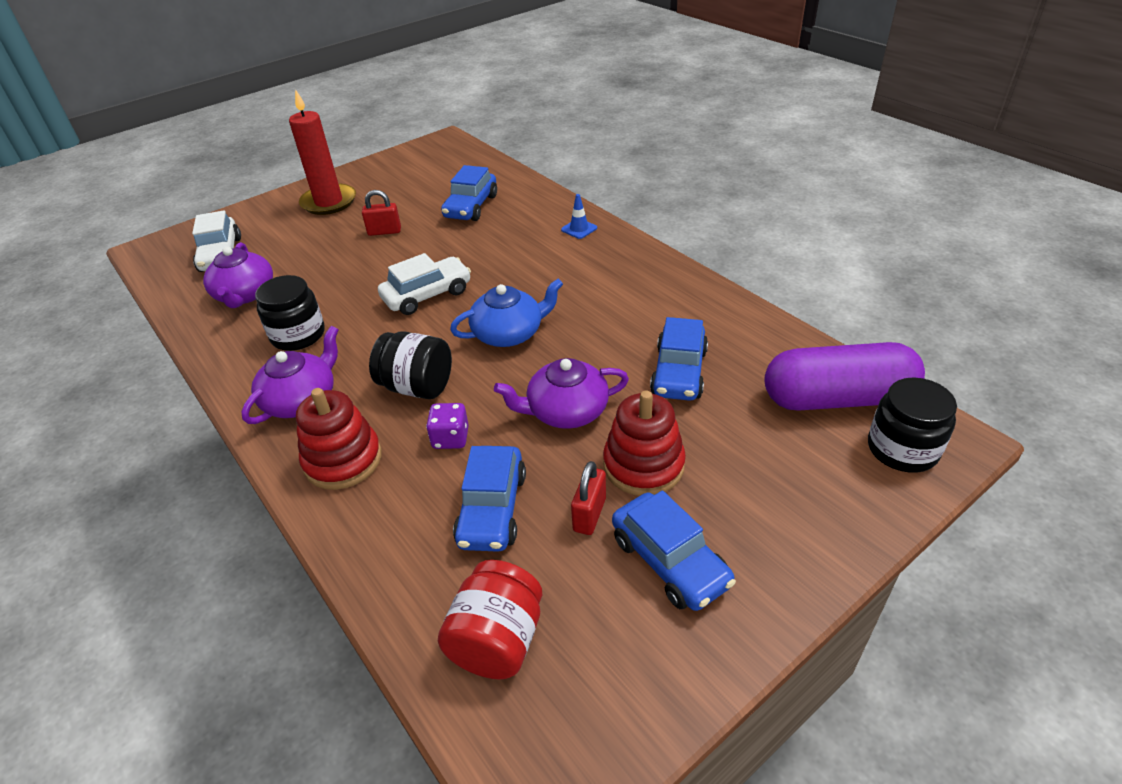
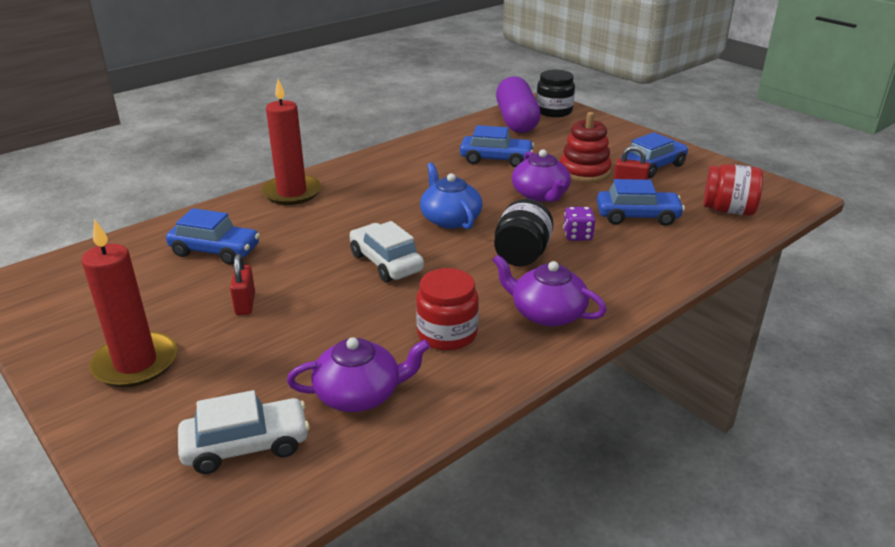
camera: 95 degrees left, 10 degrees down
black jar [255,275,325,351] -> red jar [416,268,479,351]
red stacking toy [296,388,382,490] -> none
blue traffic cone [561,194,597,239] -> red candle [261,79,321,205]

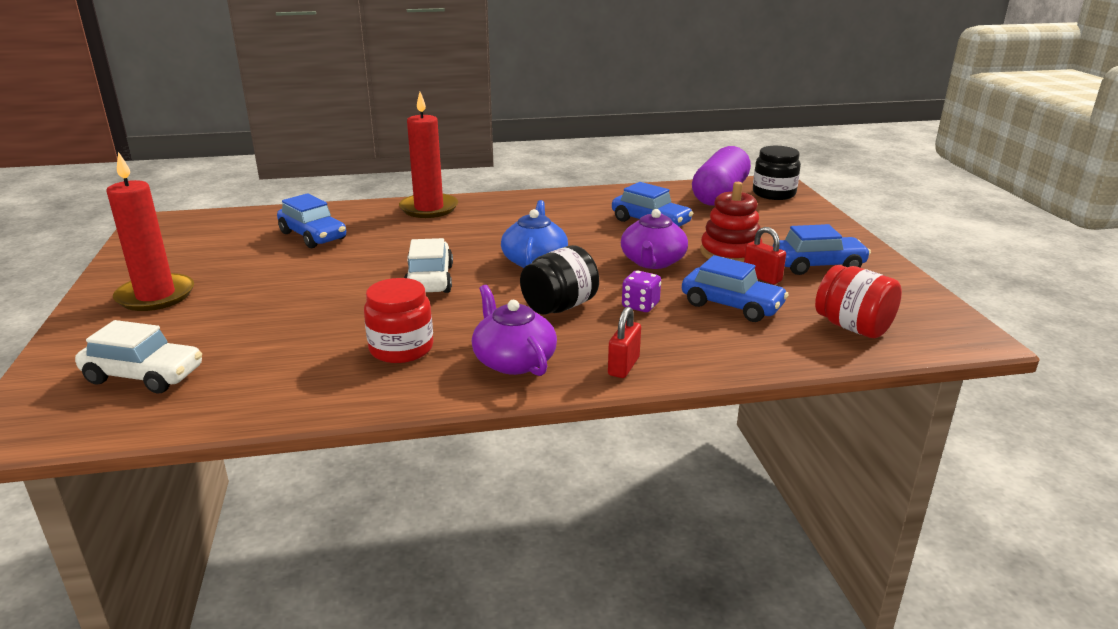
camera: 30 degrees right, 5 degrees down
red padlock [230,254,255,315] -> red padlock moved to [608,307,641,378]
purple teapot [287,337,430,412] -> none

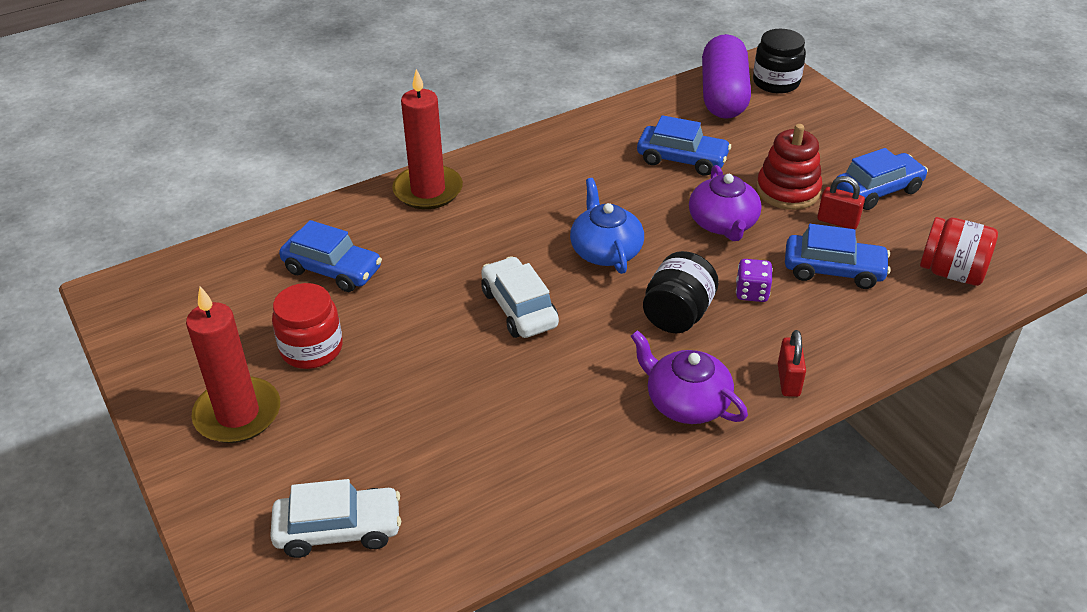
camera: 20 degrees left, 15 degrees up
red jar [364,278,433,363] -> red jar moved to [272,283,343,369]

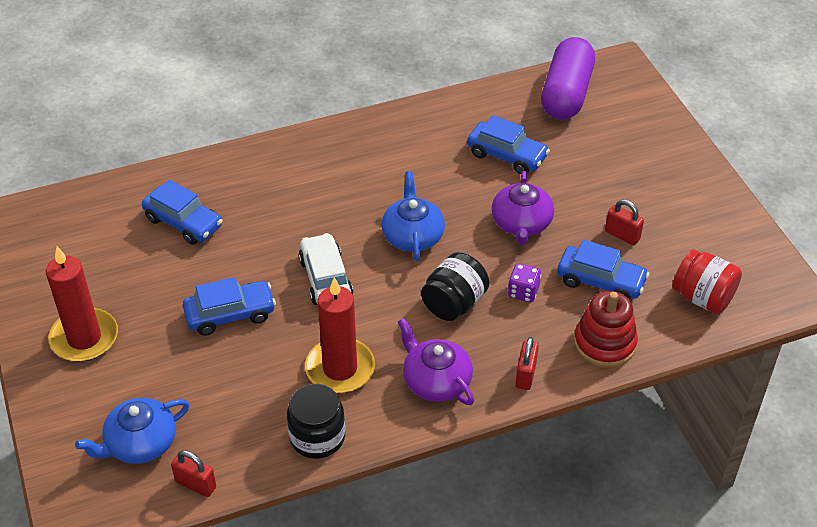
camera: 10 degrees right, 5 degrees up
white car [270,479,401,558] -> blue teapot [75,398,190,464]
red jar [272,283,343,369] -> none
red candle [392,69,463,209] -> red candle moved to [305,277,375,393]
black jar [753,29,806,94] -> black jar moved to [287,384,345,459]
red stacking toy [756,124,822,210] -> red stacking toy moved to [574,291,638,368]
blue car [836,148,928,210] -> blue car moved to [183,277,276,336]
none -> red padlock [171,450,216,497]

